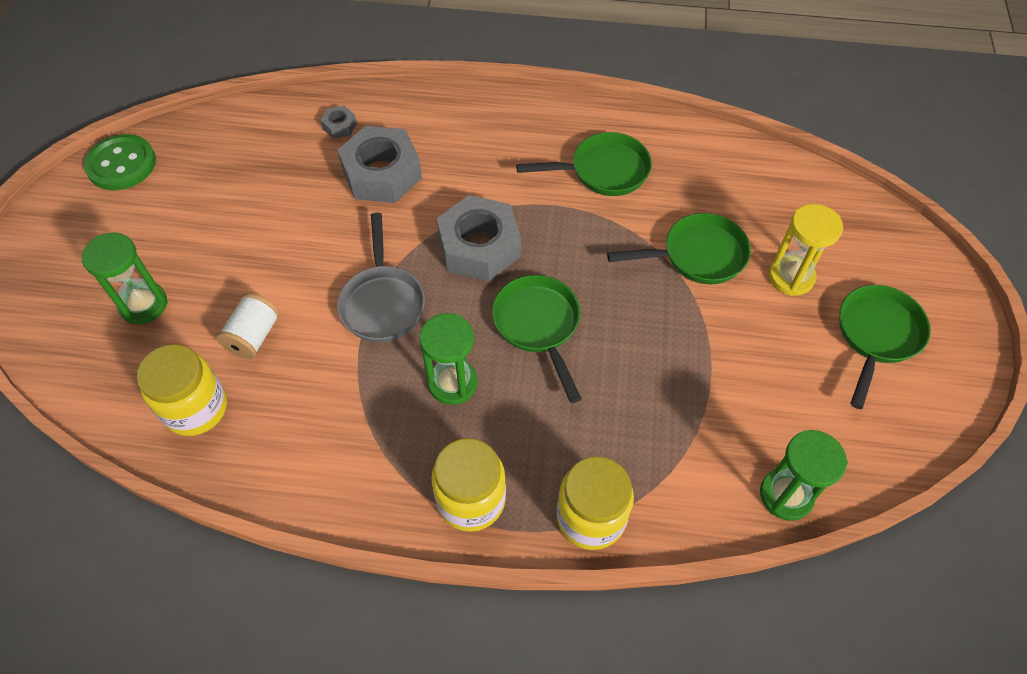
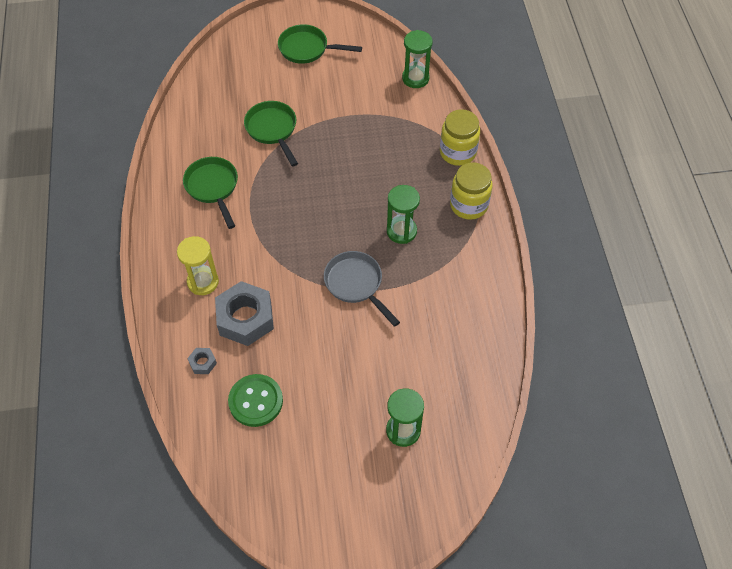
camera: 105 degrees left, 0 degrees up
green button [84,134,156,190] -> green button moved to [228,374,283,427]
yellow jar [137,344,227,436] -> none
white spool [216,293,280,359] -> none
grey pan [337,213,425,342] -> grey pan turned 105 degrees counterclockwise [324,251,400,327]
grey nut [437,195,521,282] -> none
green pan [492,275,582,403] -> none
yellow hourglass [769,204,843,296] -> yellow hourglass moved to [177,236,219,295]

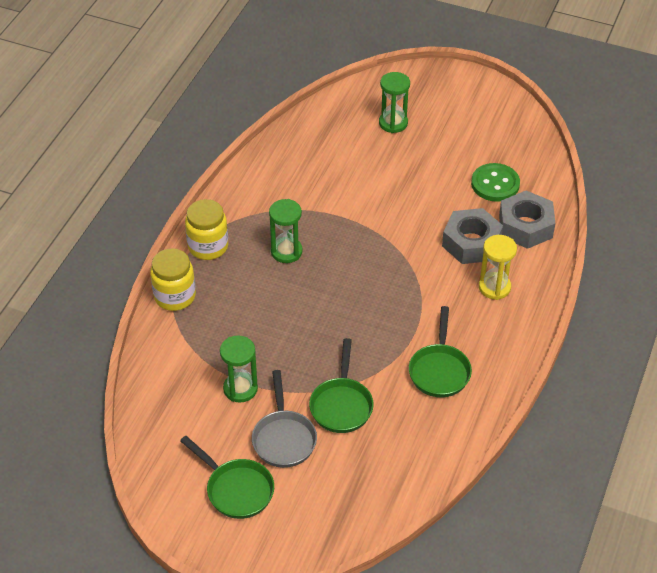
camera: 150 degrees left, 10 degrees down
grey nut [187,348,217,374] -> grey nut [499,191,555,249], size x2.28
grey pan [324,251,400,327] -> grey pan moved to [252,370,317,468]
green hourglass [402,30,433,88] -> green hourglass moved to [220,335,258,403]

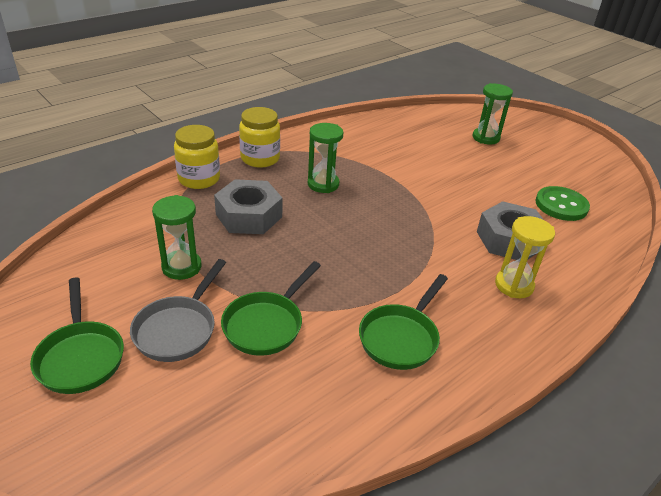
camera: 25 degrees right, 10 degrees down
grey nut [499,191,555,249] -> grey nut moved to [214,179,283,234]

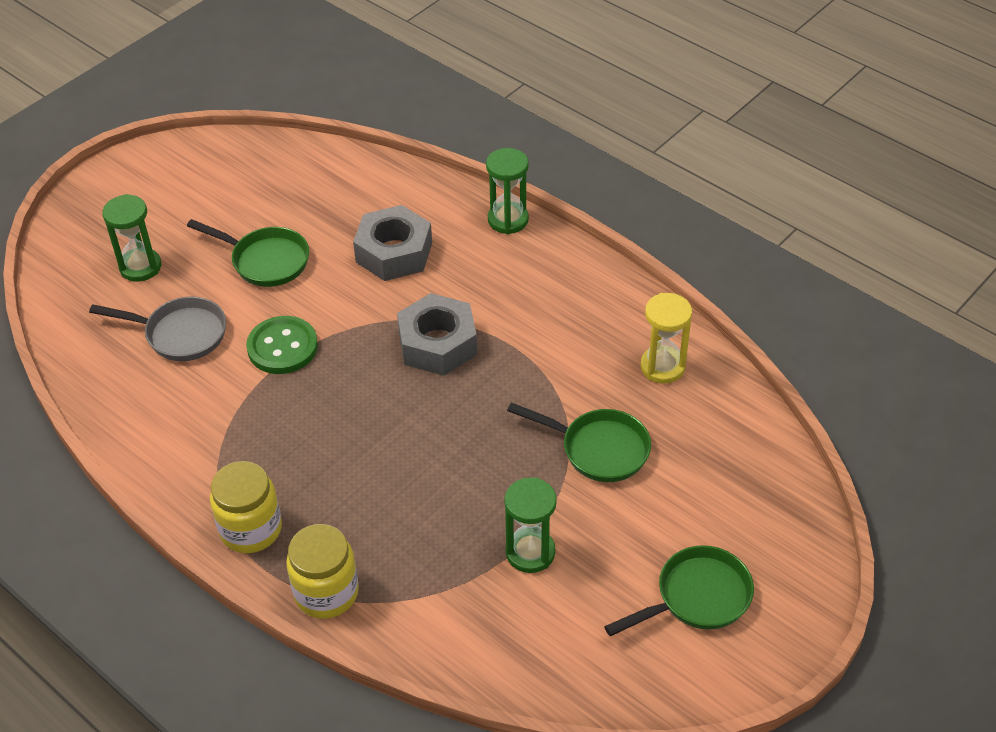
camera: 95 degrees left, 10 degrees up
grey pan [130,259,226,362] -> grey pan moved to [89,296,226,361]
grey nut [214,179,283,234] -> grey nut moved to [397,293,477,376]
green hourglass [308,123,343,193] -> green hourglass moved to [486,148,529,234]
green pan [359,274,448,370] -> green pan moved to [187,219,309,287]
yellow hourglass [495,216,555,298] -> yellow hourglass moved to [640,293,692,384]
green button [535,186,590,221] -> green button moved to [246,316,318,374]

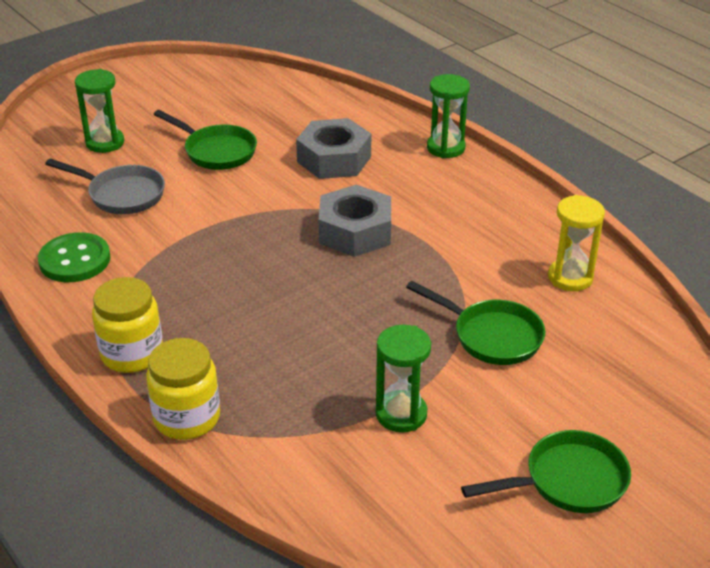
camera: 10 degrees right, 10 degrees down
green button [246,316,318,374] -> green button moved to [38,232,111,282]

